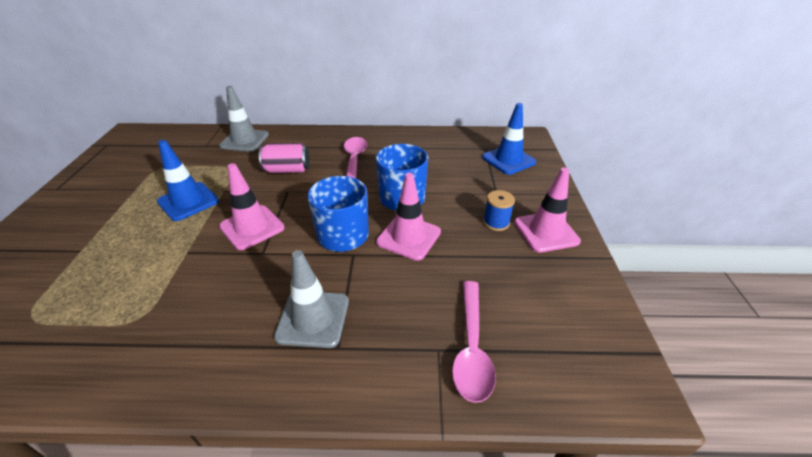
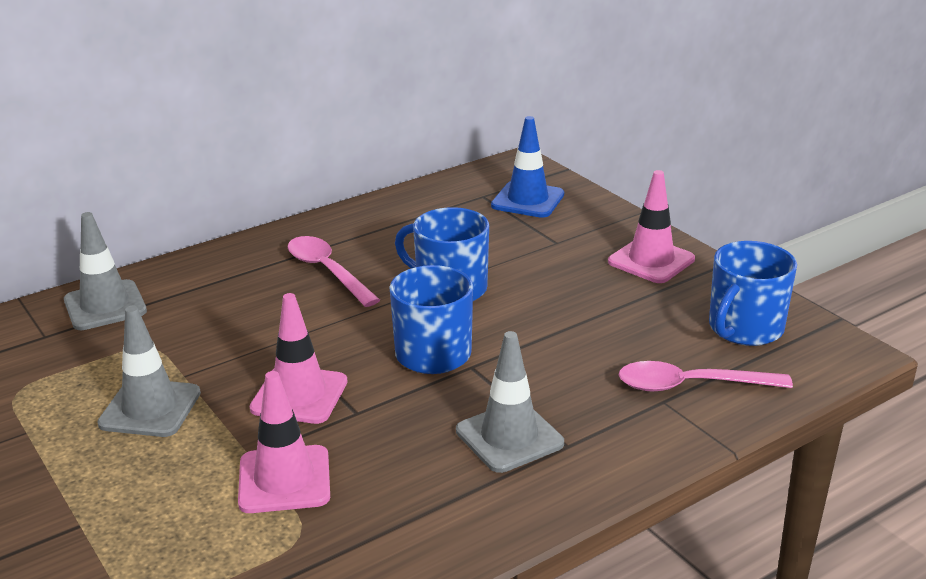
camera: 35 degrees left, 10 degrees down
blue traffic cone [157,140,219,221] -> grey traffic cone [97,306,201,437]
pink can [259,143,310,173] -> none
pink traffic cone [376,172,441,261] -> pink traffic cone moved to [238,371,330,513]
pink spoon [452,281,496,403] -> pink spoon turned 120 degrees clockwise [619,361,793,391]
blue spool [483,190,515,231] -> none
none -> blue mug [709,241,797,346]

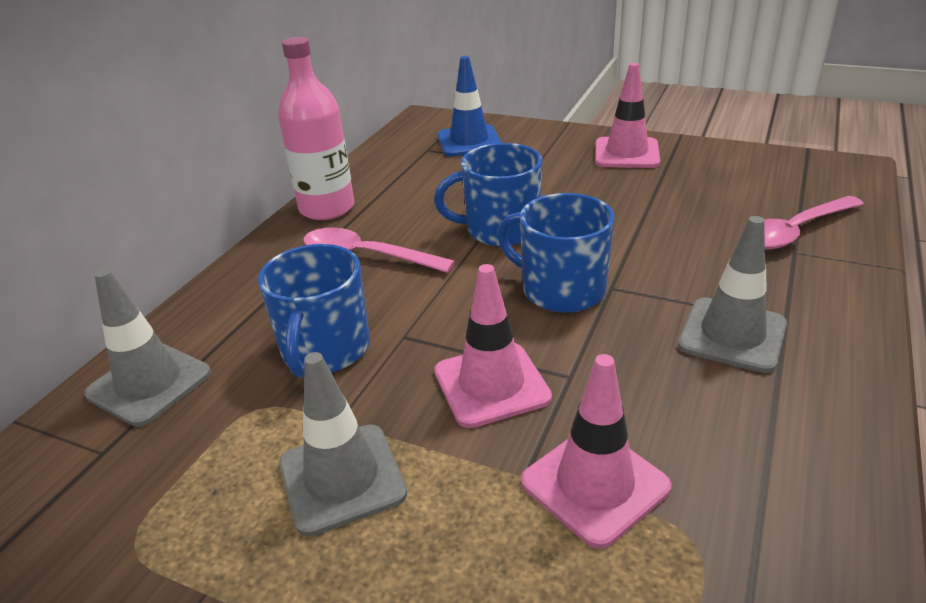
camera: 30 degrees left, 5 degrees up
blue mug [709,241,797,346] -> blue mug moved to [258,244,370,378]
none -> pink bottle [278,37,354,220]

